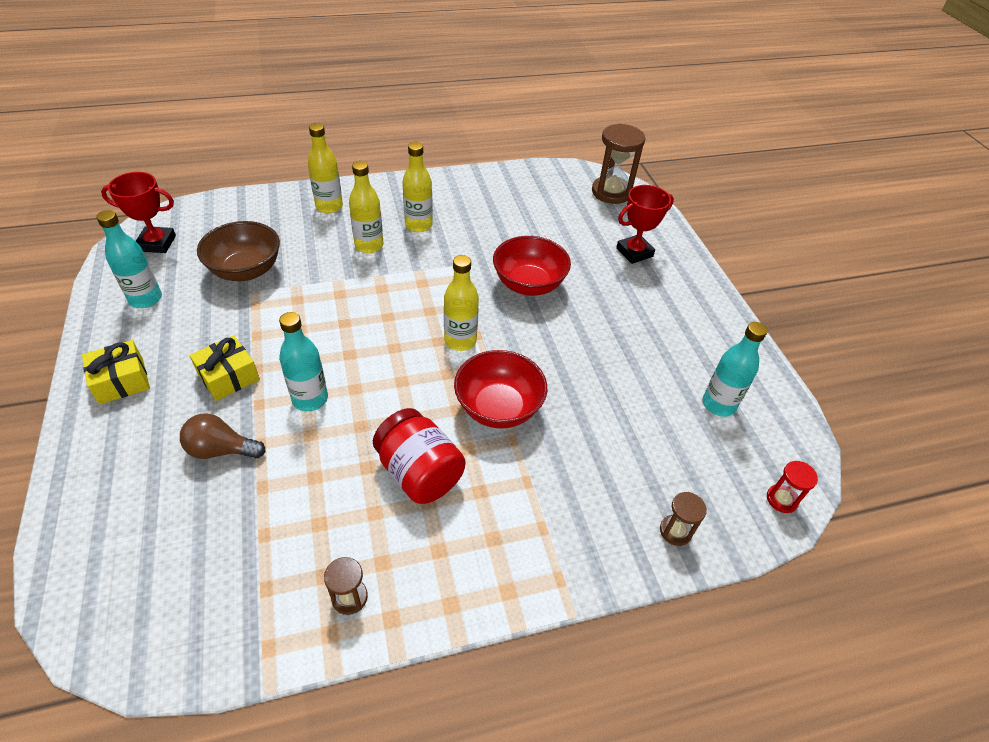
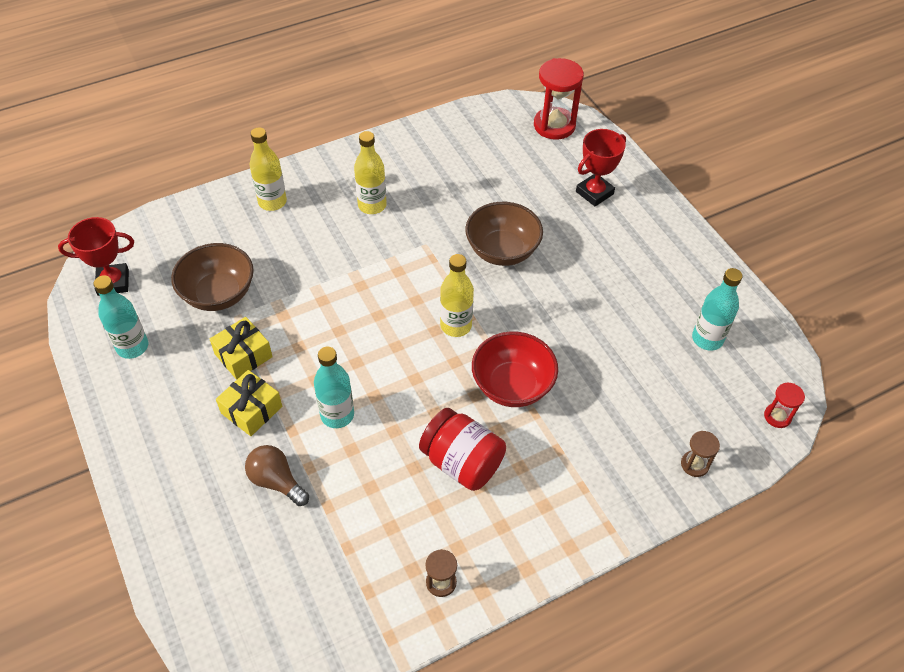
camera: 10 degrees left, 5 degrees up
yellow gift [82,340,150,405] -> yellow gift moved to [210,317,273,380]
brown light bulb [180,413,266,459] -> brown light bulb turned 45 degrees clockwise [245,445,309,506]
yellow bottle [349,161,383,253] -> none
red bowl [493,236,571,296] -> brown bowl [465,202,543,266]
brown hourglass [592,123,645,204] -> red hourglass [534,58,584,140]

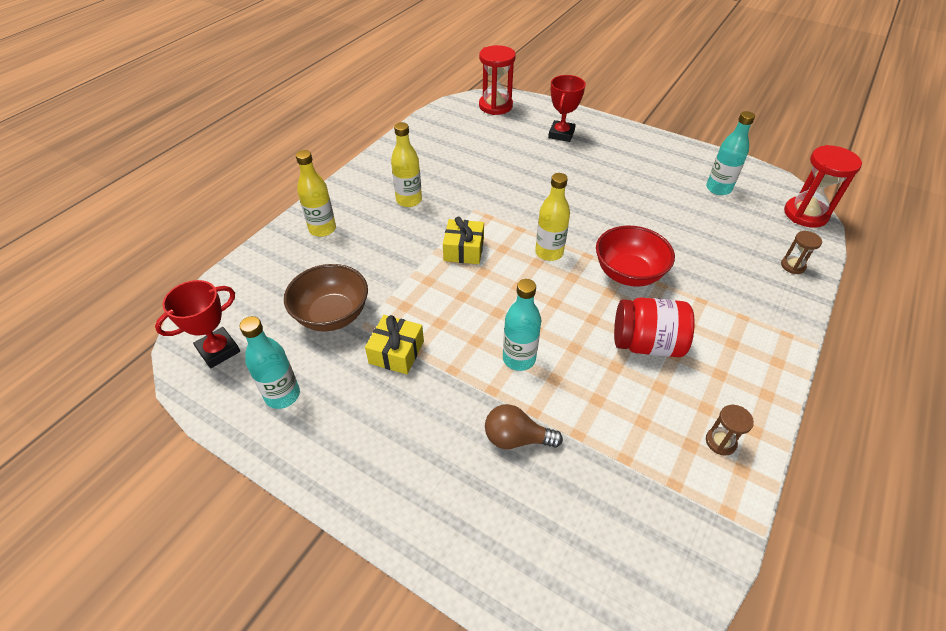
camera: 30 degrees left, 5 degrees down
yellow gift [216,370,282,436] -> yellow gift moved to [443,217,484,264]
brown bowl [465,202,543,266] -> none
red hourglass [764,383,805,428] -> red hourglass [784,145,862,228], size x1.96

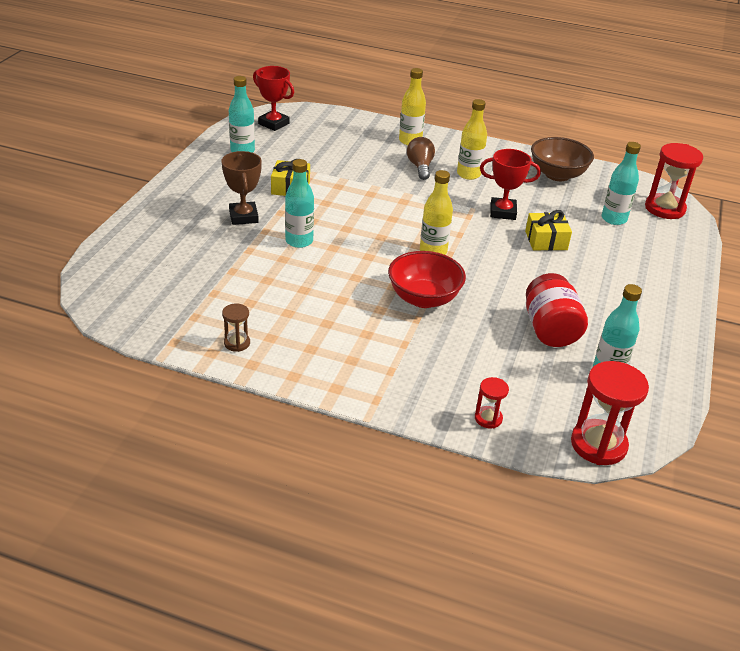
camera: 75 degrees right, 10 degrees down
brown bowl [284,264,368,331] -> brown bowl moved to [531,137,594,181]
yellow gift [443,217,484,264] -> yellow gift moved to [525,210,572,251]
brown light bulb [485,404,563,449] -> brown light bulb moved to [407,137,435,180]
red trophy [548,75,586,142] -> red trophy moved to [480,149,541,220]
red jar [614,297,695,357] -> red jar moved to [526,273,588,347]
brown hourglass [781,231,822,274] -> red hourglass [475,377,509,429]
none -> brown trophy [222,151,262,225]
none -> turquoise bottle [602,142,641,225]

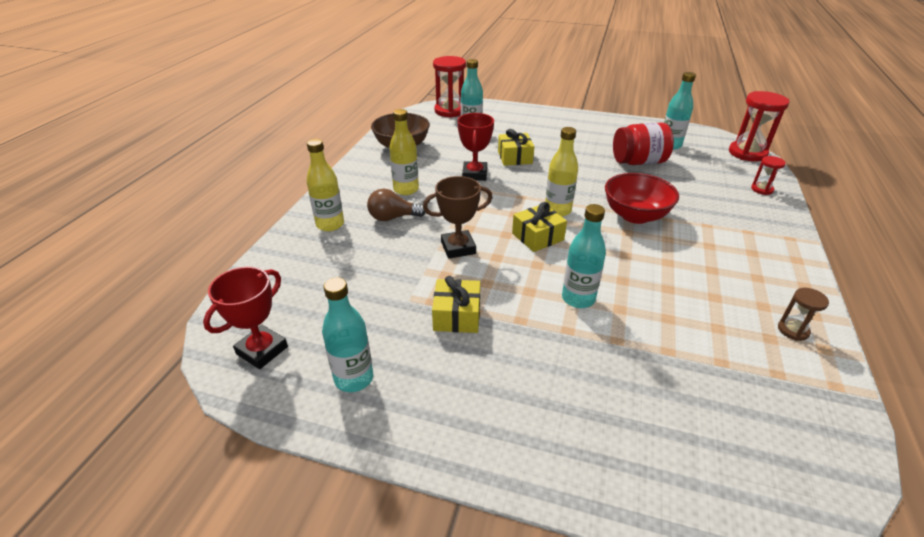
camera: 90 degrees left, 0 degrees up
brown trophy [222,151,262,225] -> brown trophy moved to [423,176,493,259]
none -> yellow gift [512,202,567,252]

